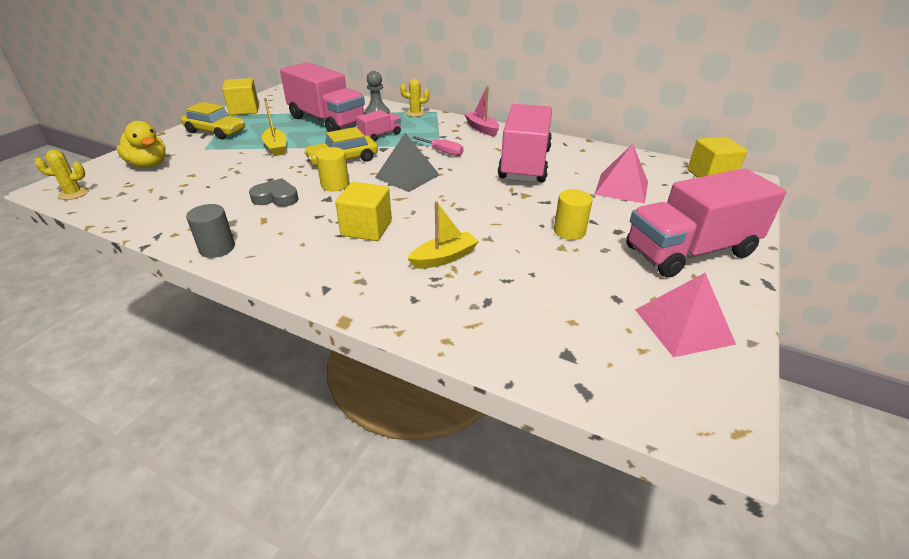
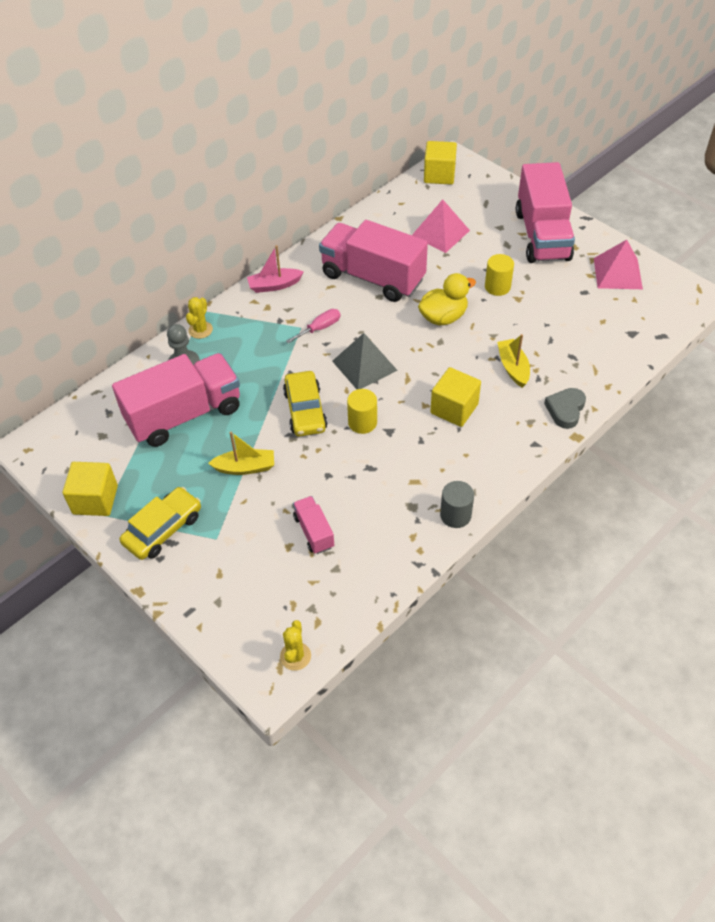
camera: 70 degrees left, 15 degrees up
yellow duck [116,121,166,168] -> yellow duck moved to [418,273,476,326]
grey heart [249,178,298,207] -> grey heart moved to [544,388,586,429]
pink truck [356,110,401,141] -> pink truck moved to [293,496,334,554]

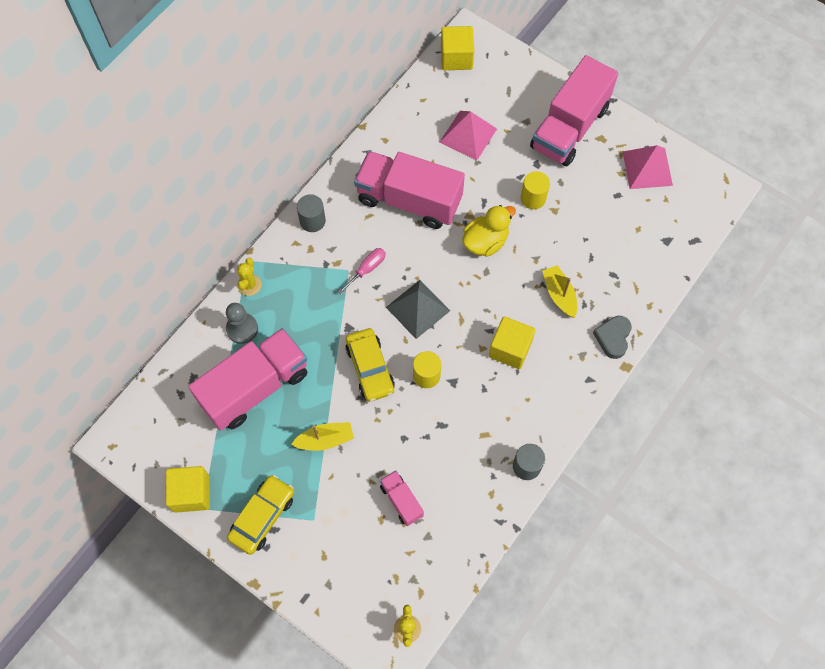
camera: 10 degrees left, 15 degrees up
pink boat [247,245,303,293] -> grey cylinder [297,194,326,232]
pink truck [516,162,575,263] -> pink truck turned 45 degrees clockwise [530,55,618,166]

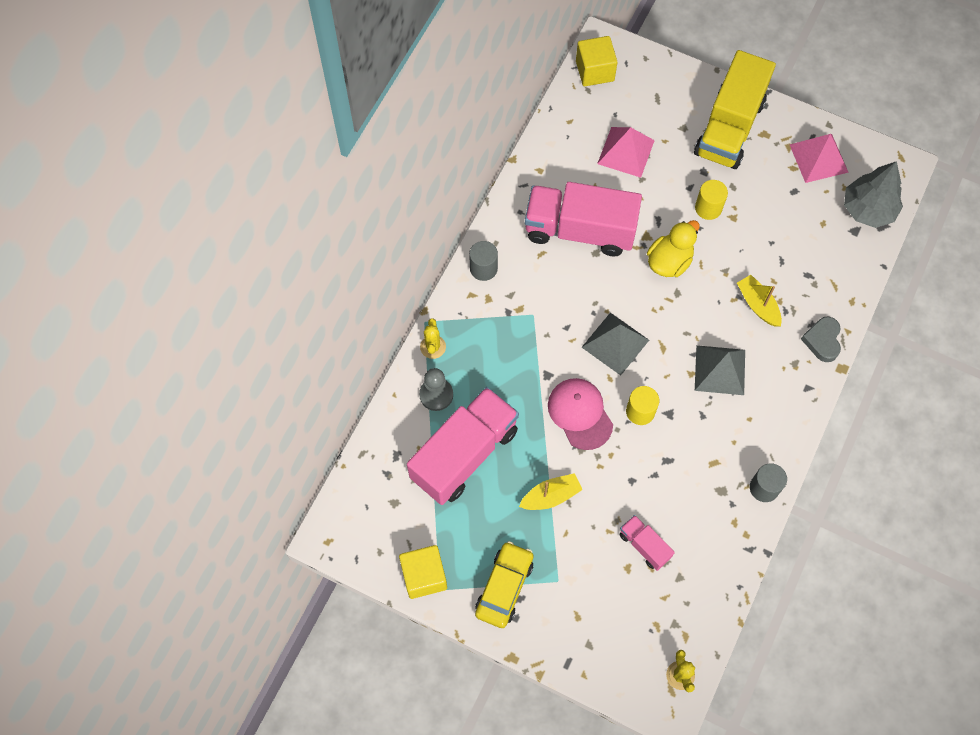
camera: 10 degrees left, 0 degrees up
pink screwdriver [338,248,386,294] -> none
yellow car [345,328,395,402] -> pink cap [548,378,613,450]
yellow cube [489,316,535,369] -> grey pyramid [695,345,745,395]
pink truck [530,55,618,166] -> yellow truck [694,50,776,169]
none -> grey tree [844,161,903,228]

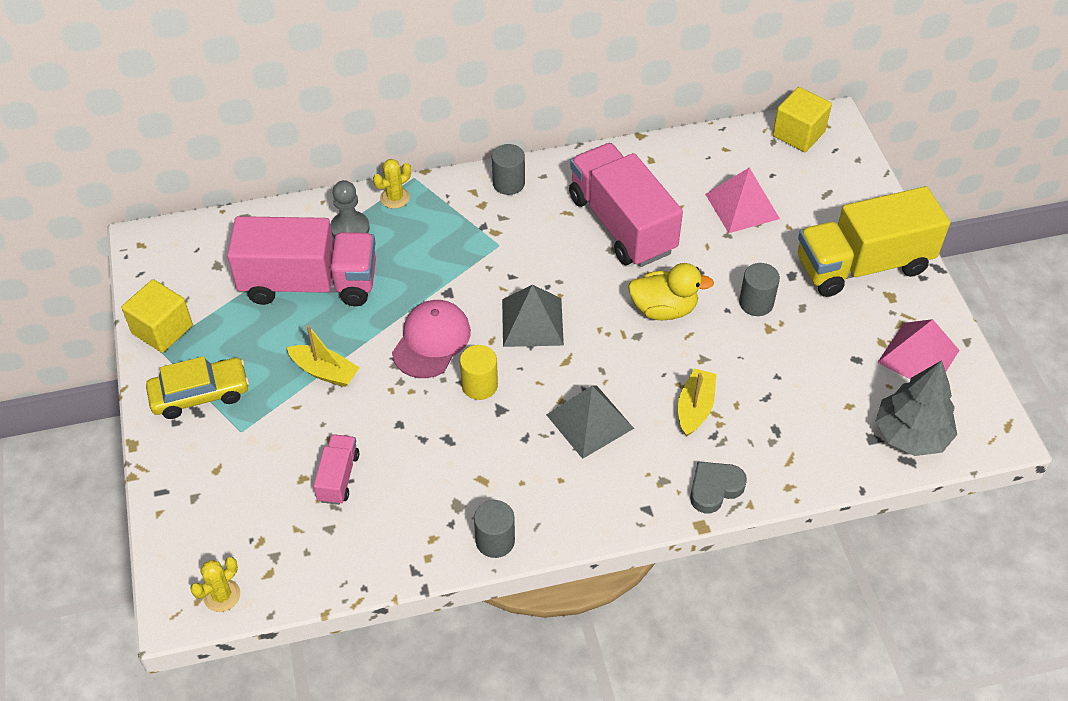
camera: 50 degrees right, 15 degrees down
yellow cylinder [695,180,728,220] -> grey cylinder [739,263,780,316]

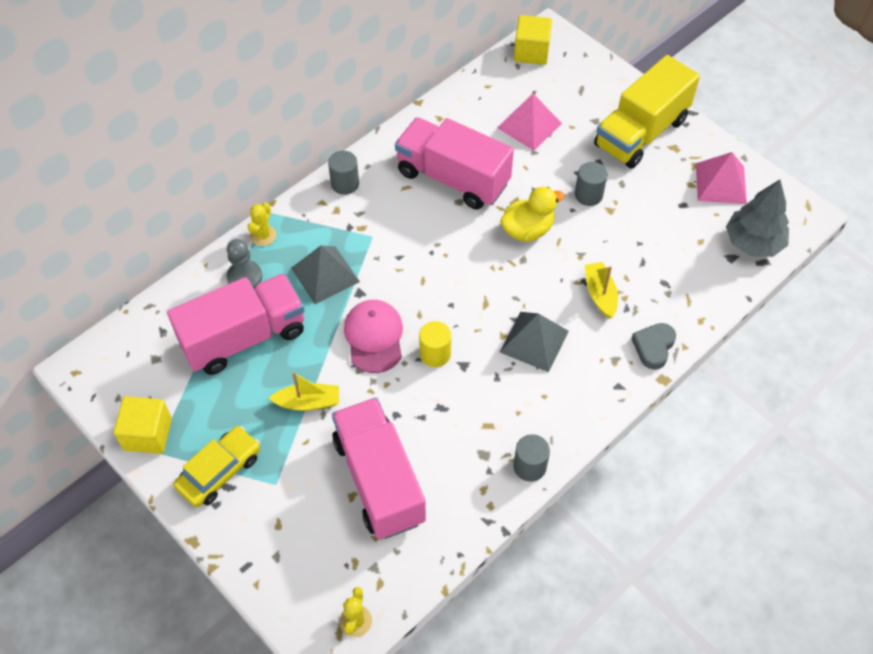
camera: 30 degrees left, 5 degrees up
pink truck [313,434,359,505] -> pink truck [332,397,426,539], size x2.18
grey pyramid [502,285,564,347] -> grey pyramid moved to [291,245,360,304]

